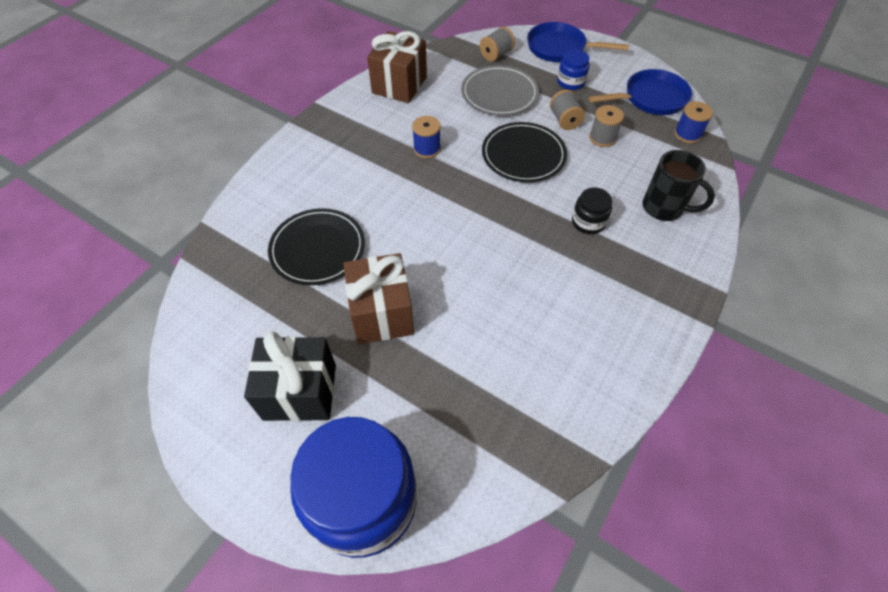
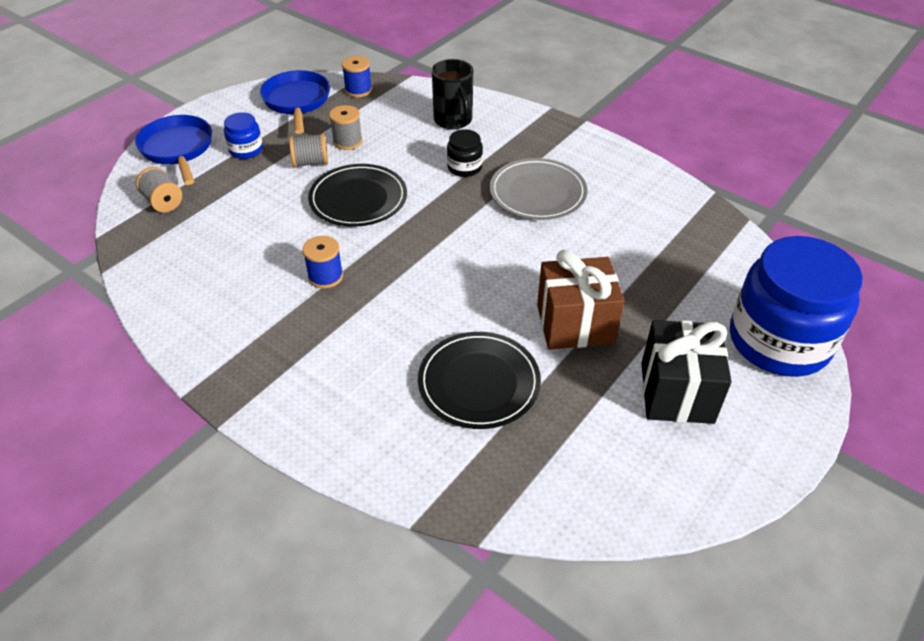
camera: 85 degrees left, 10 degrees down
brown gift [367,31,427,103] -> none
grey plate [461,65,539,116] -> grey plate moved to [490,158,587,220]
blue pan [527,22,629,62] -> blue pan turned 135 degrees clockwise [135,115,212,185]
black mug [643,150,715,221] -> black mug turned 120 degrees clockwise [432,59,473,130]

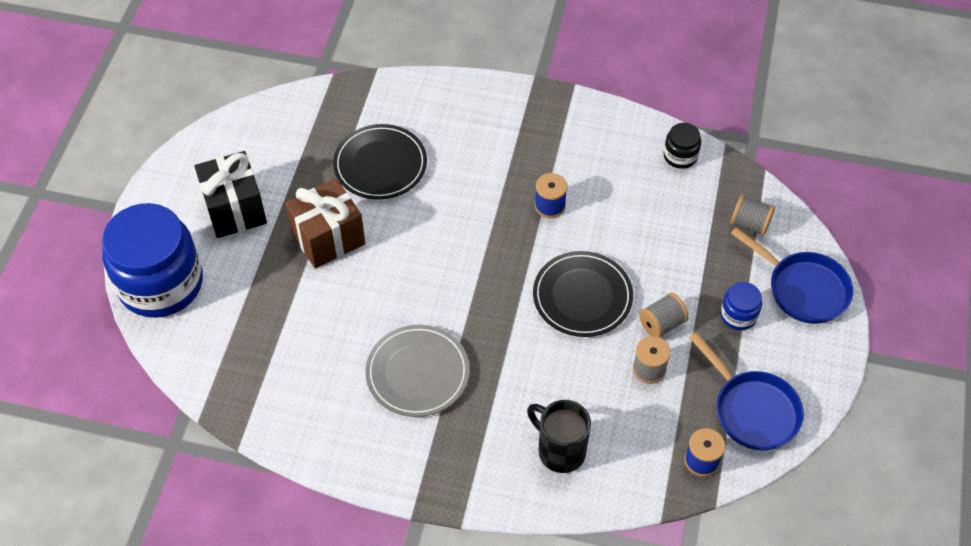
camera: 155 degrees right, 10 degrees up
black jar [447,129,483,177] -> black jar moved to [664,123,701,169]

